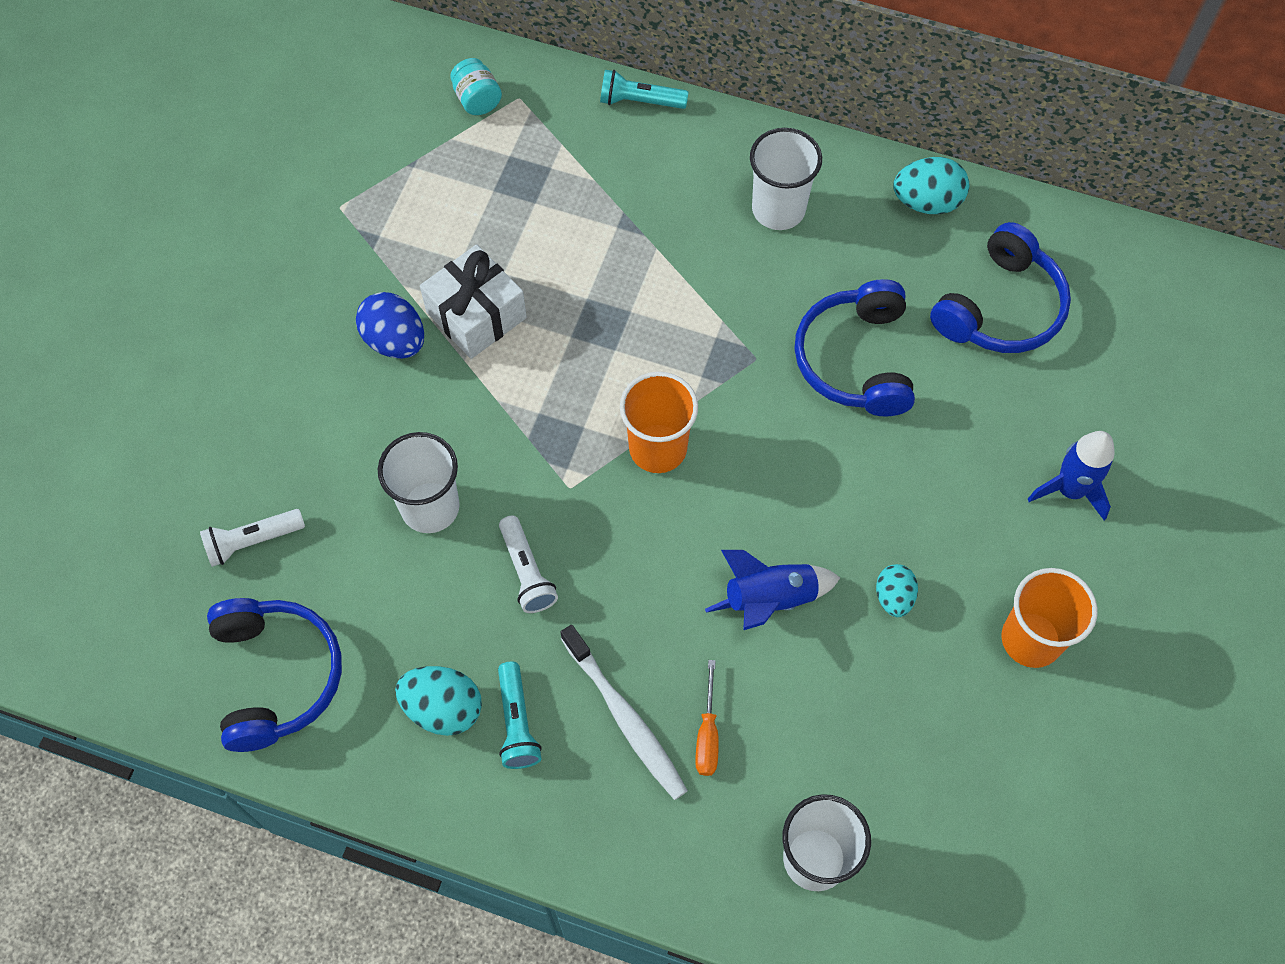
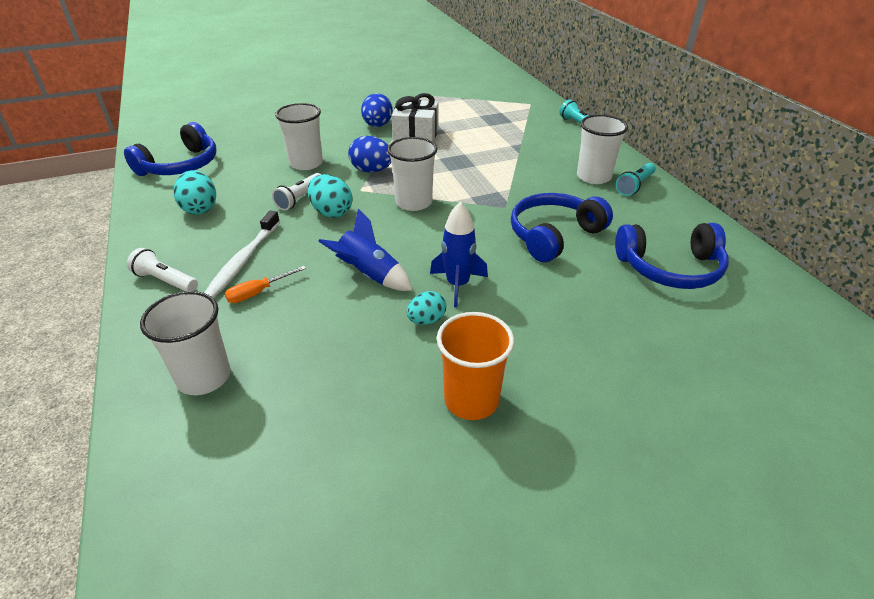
camera: 50 degrees right, 25 degrees down
white flashlight [200,509,305,567] -> white flashlight moved to [127,248,198,291]
turquoise jar [450,58,502,115] -> none
turquoise flashlight [498,662,542,769] -> turquoise flashlight moved to [616,163,656,196]
orange cup [620,372,698,473] -> white cup [387,137,437,211]
turquoise egg [893,157,969,214] -> turquoise egg moved to [307,174,353,218]
blue rocket [1028,431,1115,520] -> blue rocket moved to [430,202,488,307]
none -> blue egg [348,136,391,172]

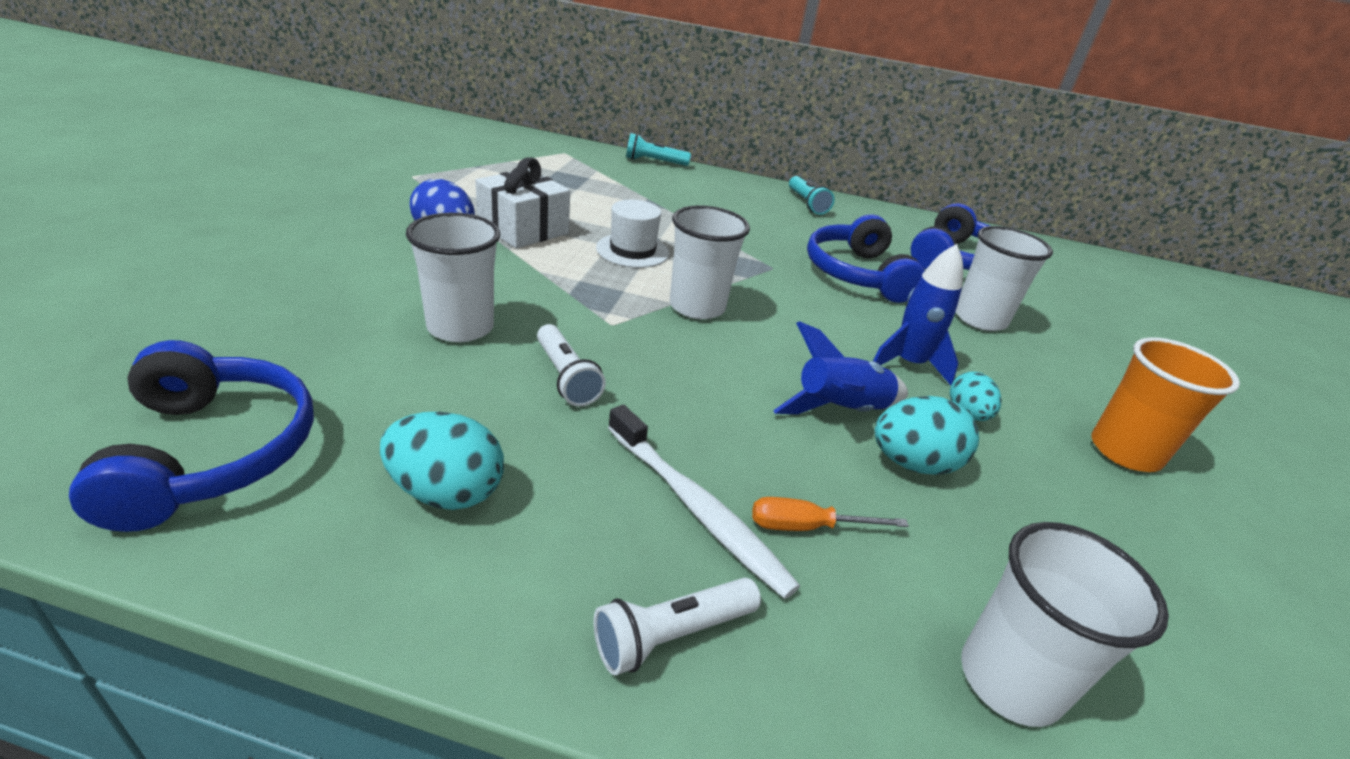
camera: 60 degrees left, 5 degrees down
orange screwdriver [225,266,306,303] -> orange screwdriver turned 90 degrees clockwise [752,497,909,531]
turquoise egg [307,174,353,218] -> turquoise egg moved to [875,396,979,475]
blue egg [348,136,391,172] -> none
white cup [577,115,628,184] -> white cup moved to [955,226,1053,331]
none -> white hat [596,200,669,268]

